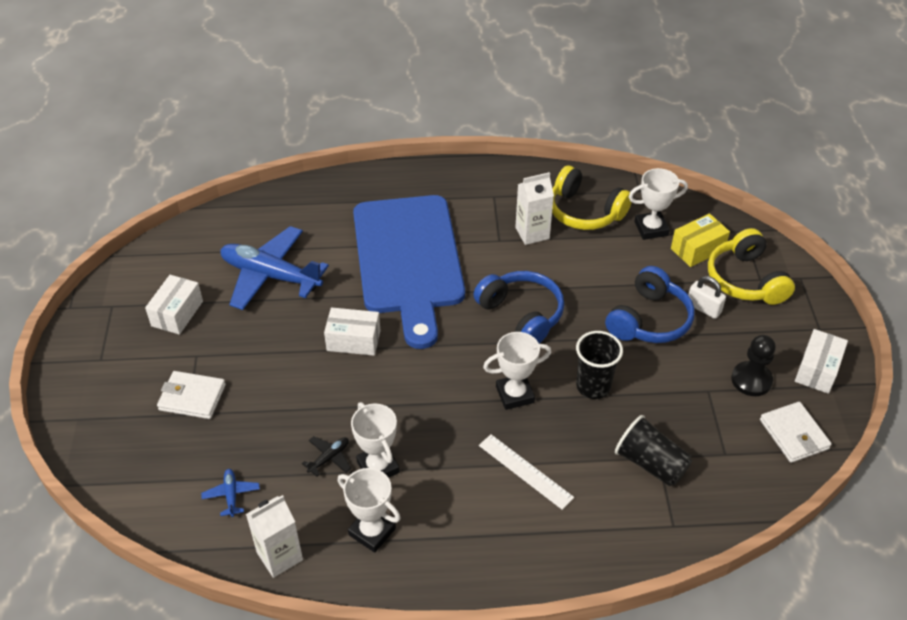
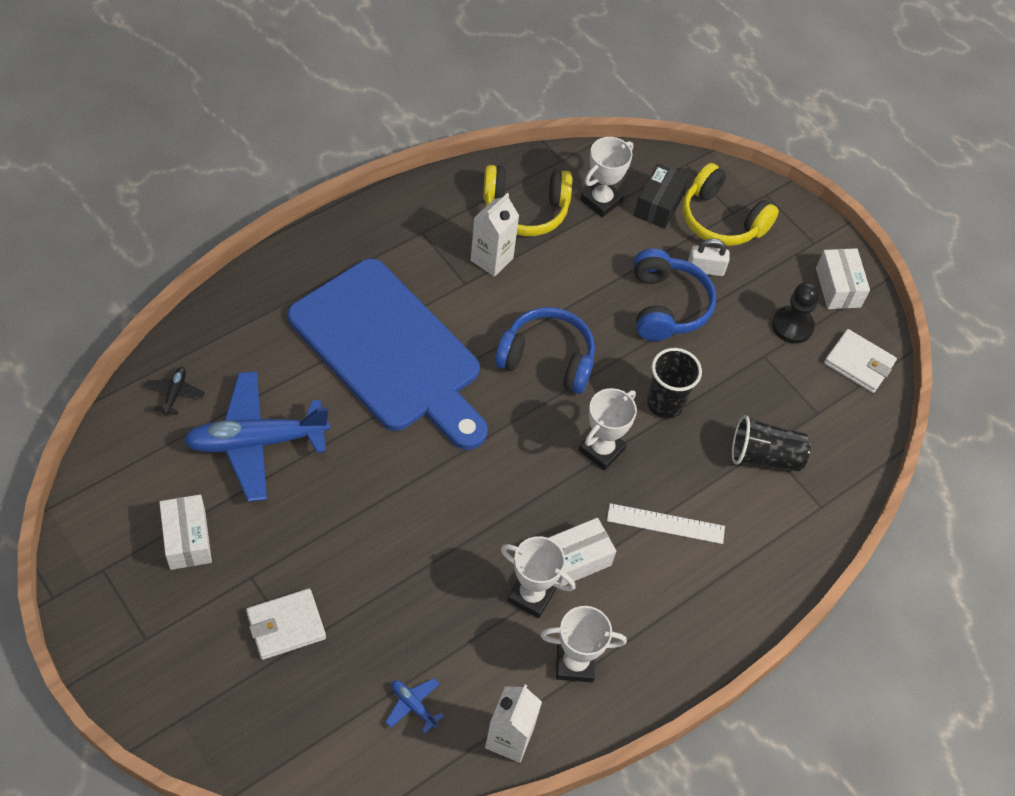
camera: 40 degrees left, 10 degrees up
black plane [302,436,351,477] -> black plane moved to [145,367,205,416]
white box [324,307,380,356] -> white box moved to [549,518,616,585]
yellow box [671,213,730,267] -> black box [634,163,689,229]

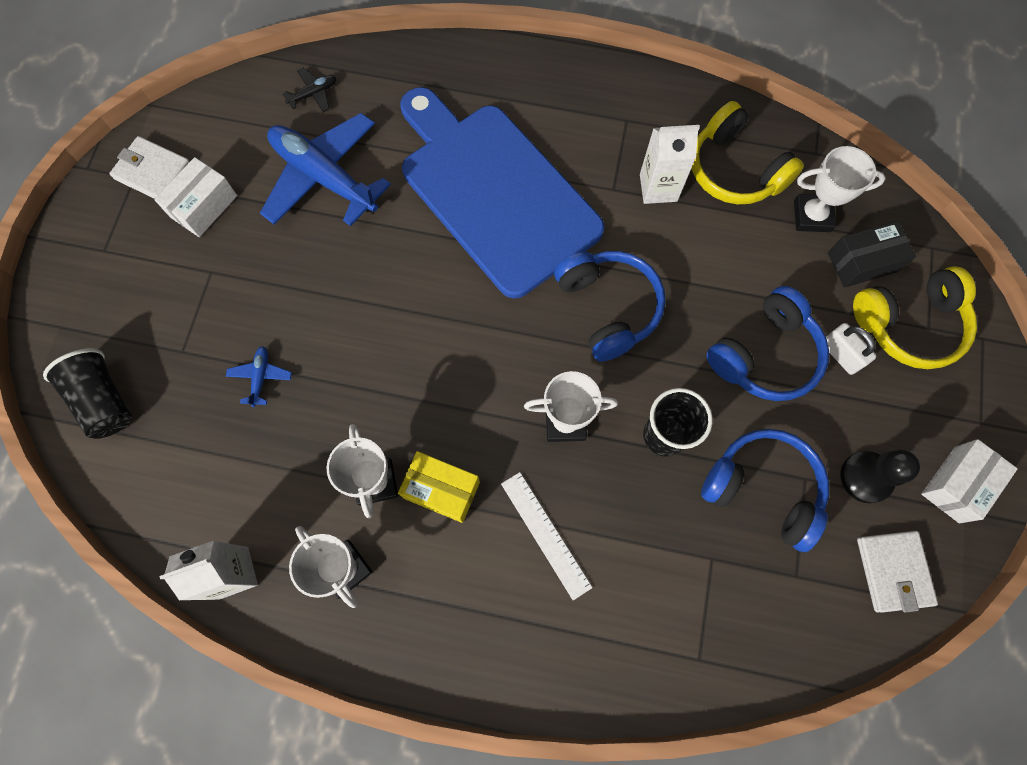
camera: 55 degrees right, 15 degrees up
white wallet [246,589,326,660] -> white wallet moved to [109,136,189,199]
blue cutting board [288,259,488,450] -> blue cutting board turned 135 degrees clockwise [400,87,604,298]
blue plane [386,678,444,734] -> blue plane moved to [226,346,292,407]
white box [549,518,616,585] -> yellow box [398,451,480,523]
yellow headphones [683,163,779,246] -> yellow headphones turned 105 degrees counterclockwise [853,266,977,369]
black cup [732,415,811,471] -> black cup moved to [43,348,132,439]
none -> blue headphones [701,429,829,552]

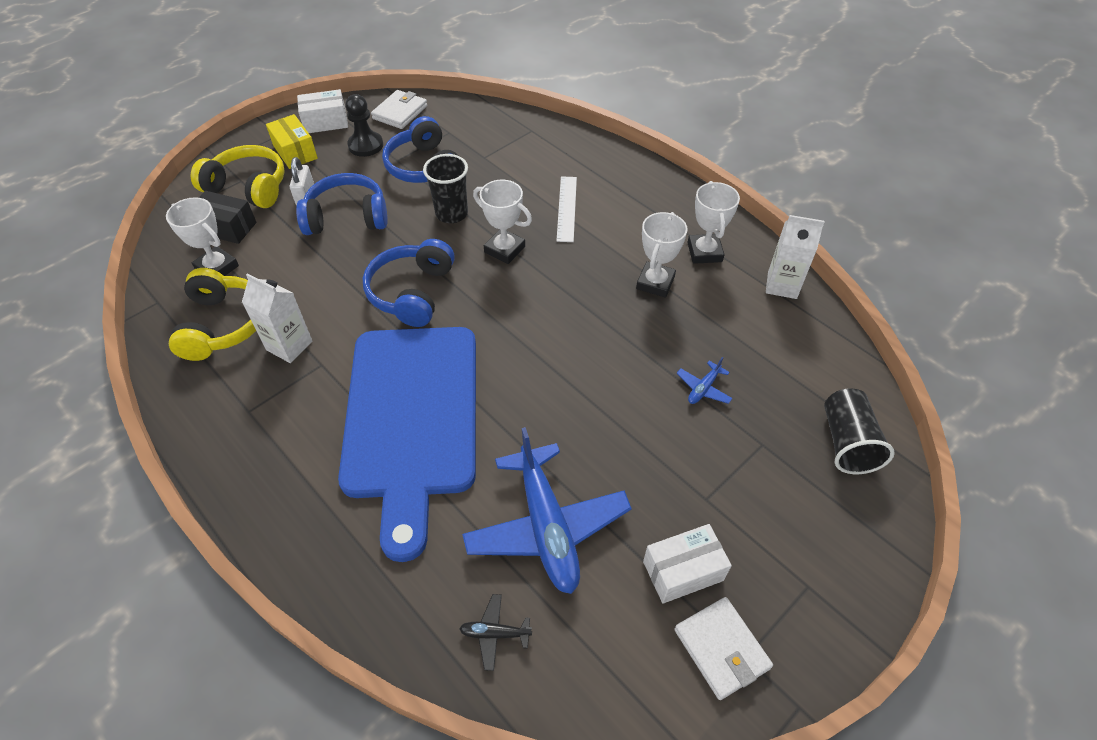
camera: 145 degrees left, 20 degrees down
yellow box [398,451,480,523] -> yellow box moved to [266,114,318,169]

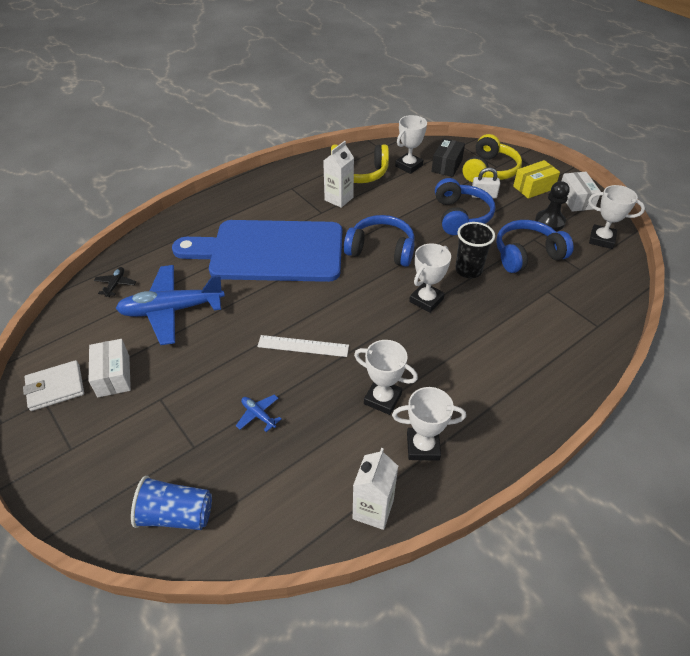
camera: 95 degrees right, 5 degrees down
white wallet [371,90,427,129] -> white trophy [588,185,645,249]
white ruler [556,176,577,242] -> white ruler moved to [257,335,349,357]
black cup [824,388,895,474] -> blue cup [131,476,212,530]

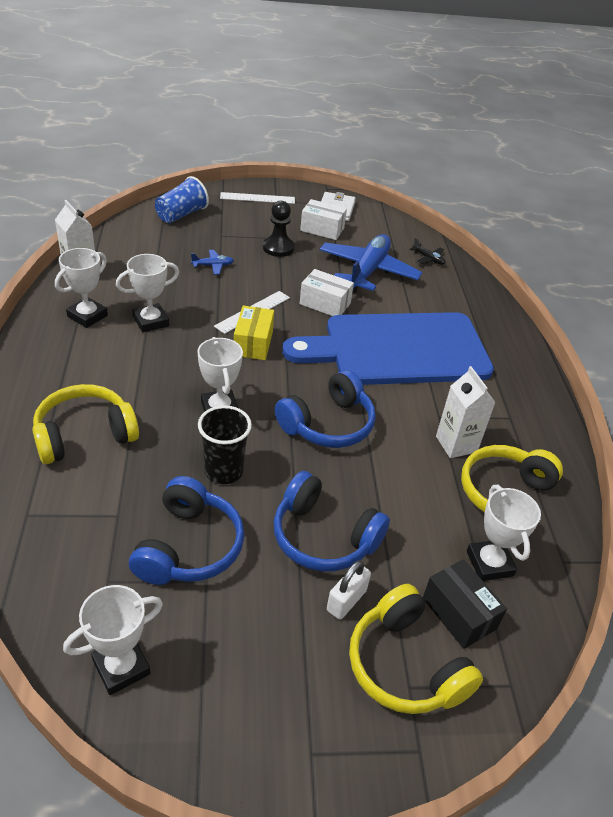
camera: 120 degrees right, 5 degrees down
blue cutting board [172,220,342,282] -> blue cutting board turned 135 degrees counterclockwise [282,312,494,385]
yellow box [513,160,560,199] -> yellow box moved to [234,306,274,360]
black pawn [535,181,570,231] -> black pawn moved to [263,201,295,257]
white box [561,172,601,212] -> white box moved to [299,269,354,316]
none -> yellow headphones [32,384,139,464]
none -> white ruler [220,192,295,204]

